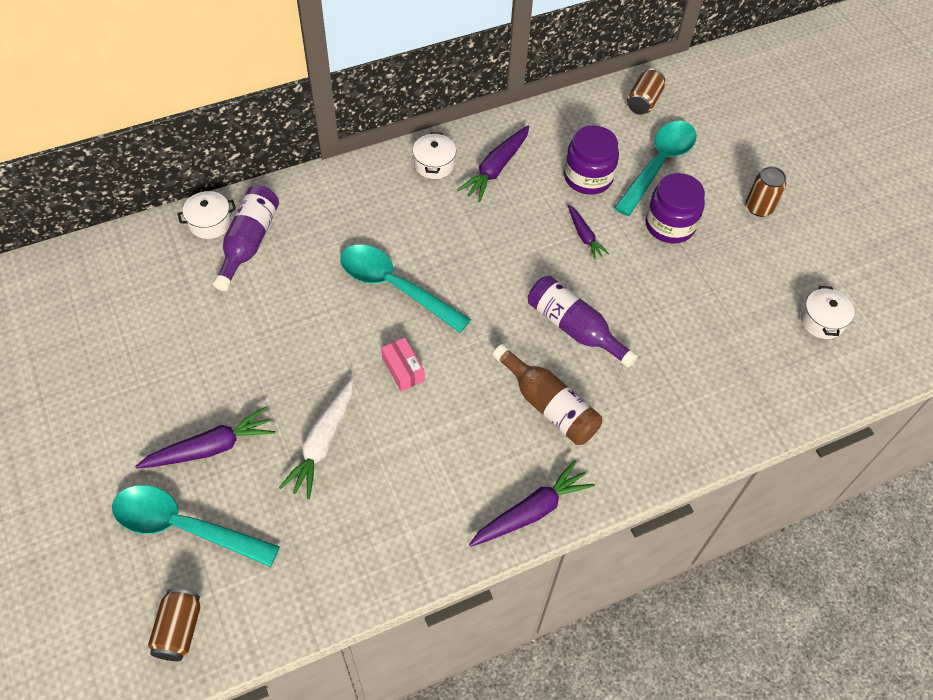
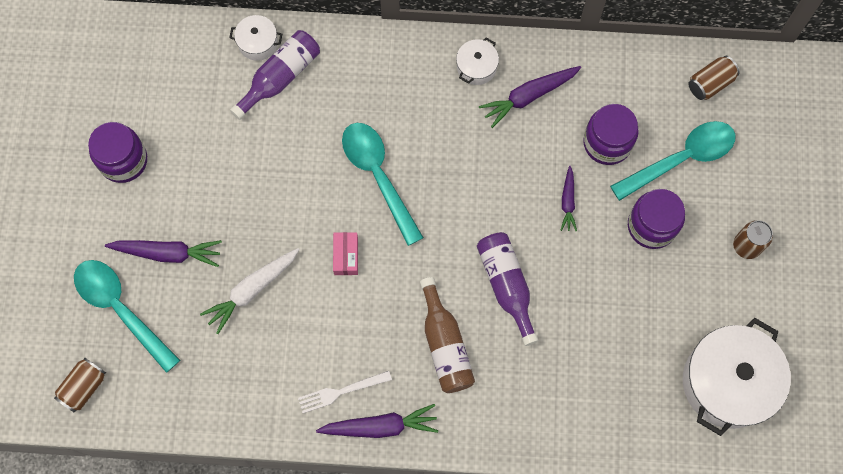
camera: 30 degrees right, 15 degrees up
white pot [801,286,855,339] -> white pot [683,318,791,436], size x2.15
none -> purple jar [88,122,147,183]
none -> white fork [298,371,392,413]

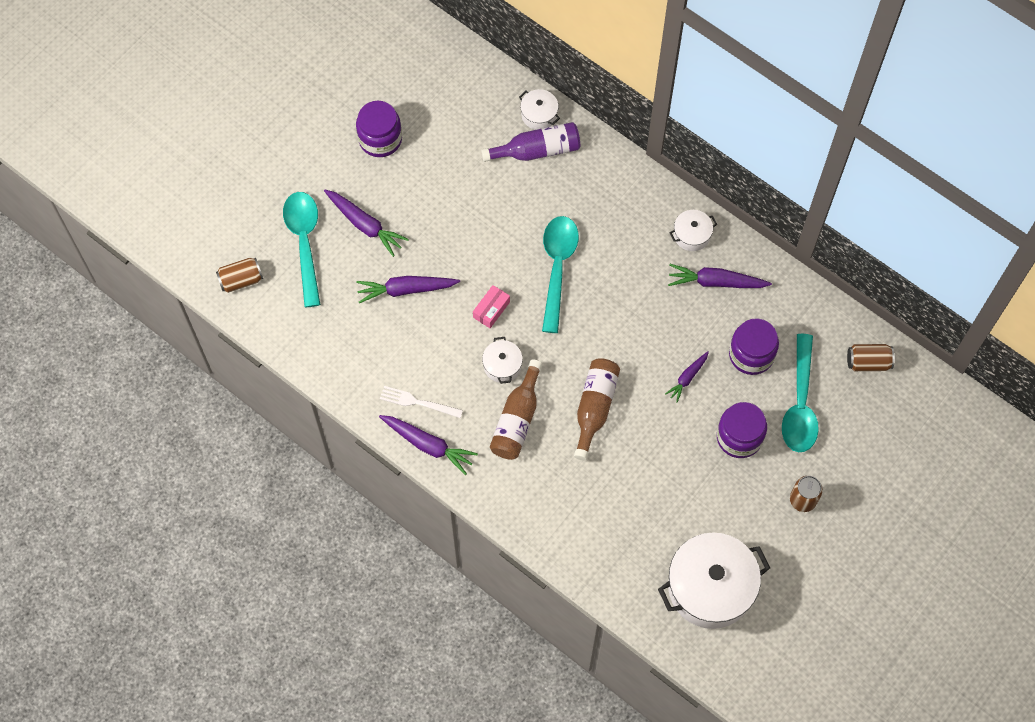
camera: 35 degrees right, 5 degrees down
white carrot [200,248,300,334] -> purple carrot [356,276,460,303]
purple bottle [477,232,539,346] -> brown bottle [574,358,620,460]
turquoise spoon [610,121,736,201] -> turquoise spoon turned 90 degrees clockwise [782,334,819,452]
none -> white pot [482,337,523,384]

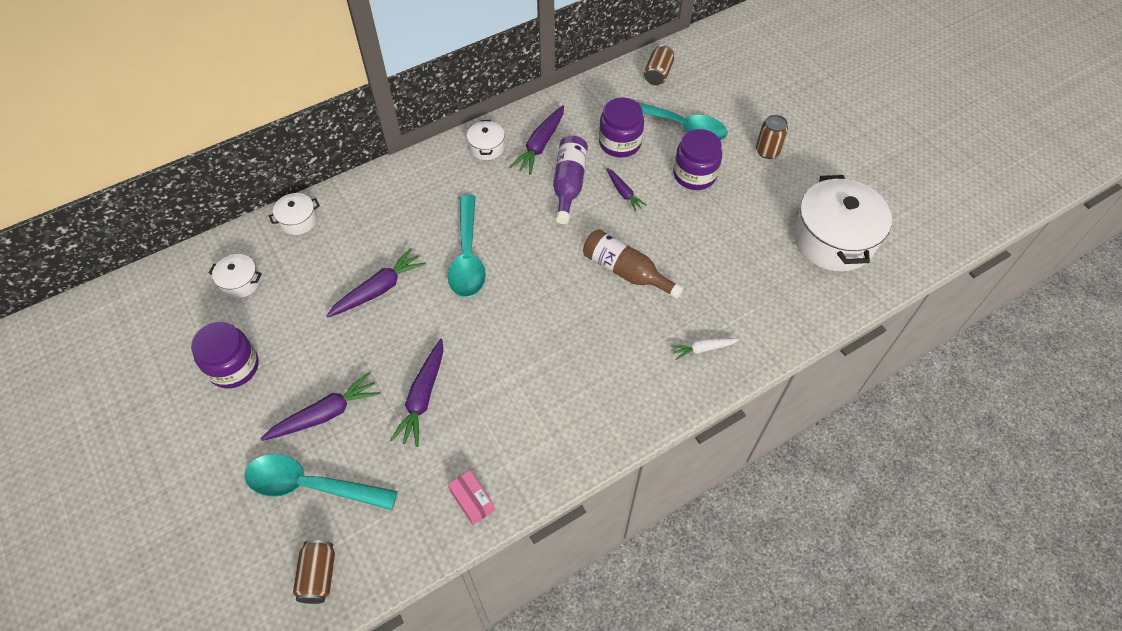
camera: 70 degrees left, 10 degrees down
purple carrot [379,415,478,475] -> purple carrot moved to [326,248,426,318]
white fork [380,386,463,418] -> none
pink box [473,285,510,328] -> pink box moved to [448,470,495,525]
purple bottle [481,122,580,162] -> purple bottle moved to [553,136,588,224]
white pot [482,337,523,384] -> white pot moved to [209,254,262,298]
brown bottle [490,359,543,460] -> none
turquoise spoon [542,216,579,333] -> turquoise spoon turned 120 degrees counterclockwise [448,195,486,298]
none -> white carrot [671,338,740,360]

